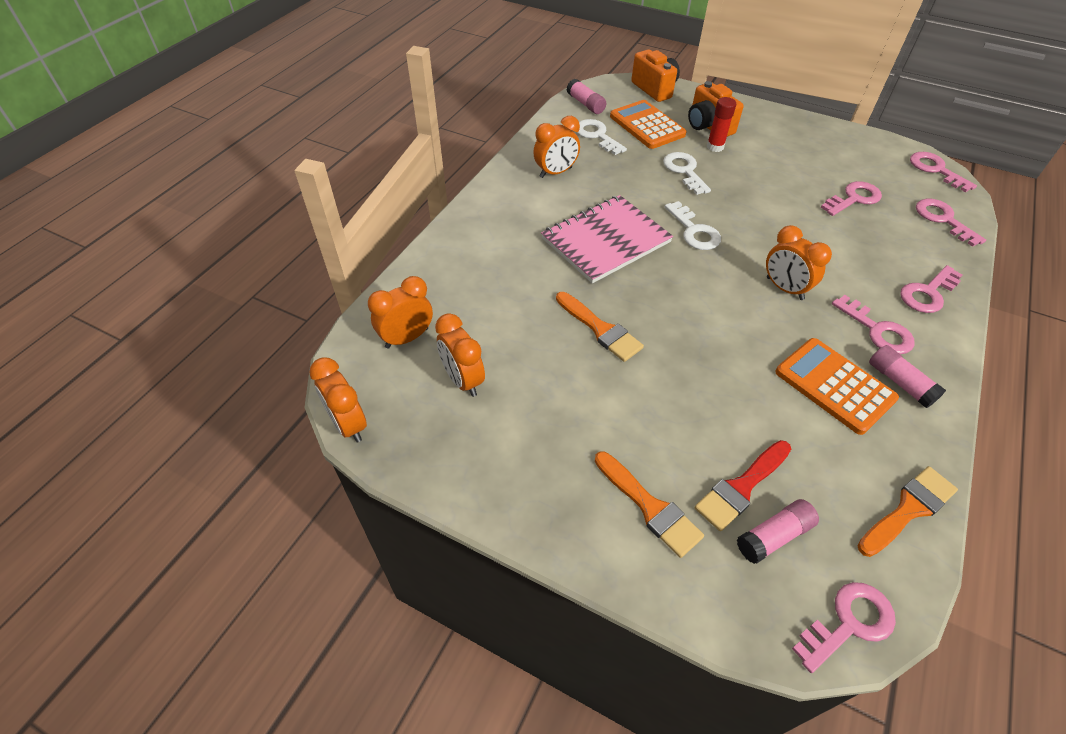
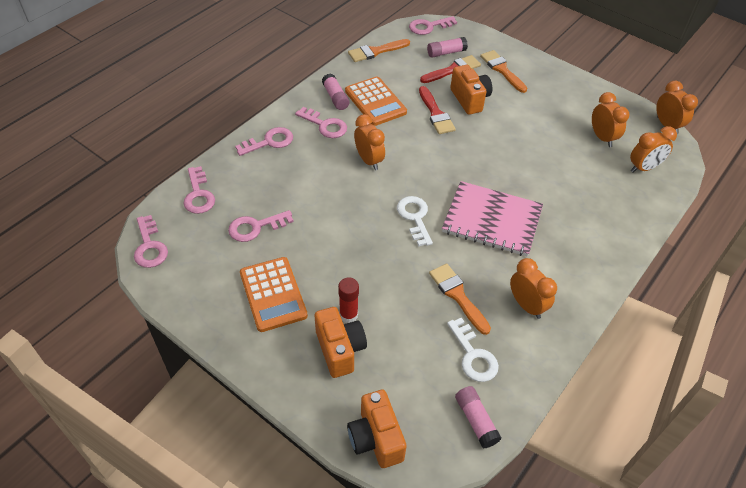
camera: 170 degrees left, 0 degrees up
orange clock [533,116,580,178] -> orange clock turned 75 degrees clockwise [510,258,557,319]
pink notebook [541,195,673,283] -> pink notebook turned 45 degrees clockwise [442,181,543,256]
orange brush [556,292,644,362] -> orange brush moved to [429,264,491,335]
orange calculator [610,100,687,149] -> orange calculator moved to [240,257,308,332]
white key [663,152,711,195] -> none
pink key [832,295,914,354] -> pink key turned 150 degrees clockwise [295,107,347,138]
none -> red brush [419,86,456,134]
none -> orange camera [450,65,492,115]

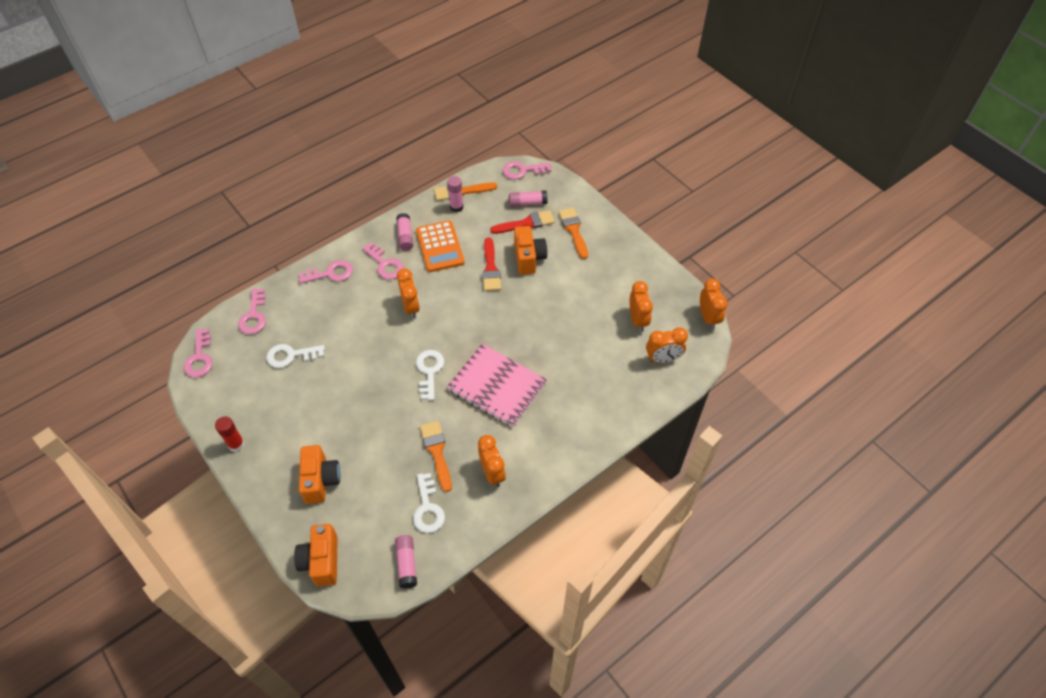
camera: 15 degrees right, 5 degrees up
pink key [228,210,294,242] -> white key [266,344,325,368]
orange calculator [240,257,308,332] -> none
red glue stick [338,277,359,323] -> red glue stick moved to [215,416,245,452]
none -> pink glue stick [447,176,463,212]

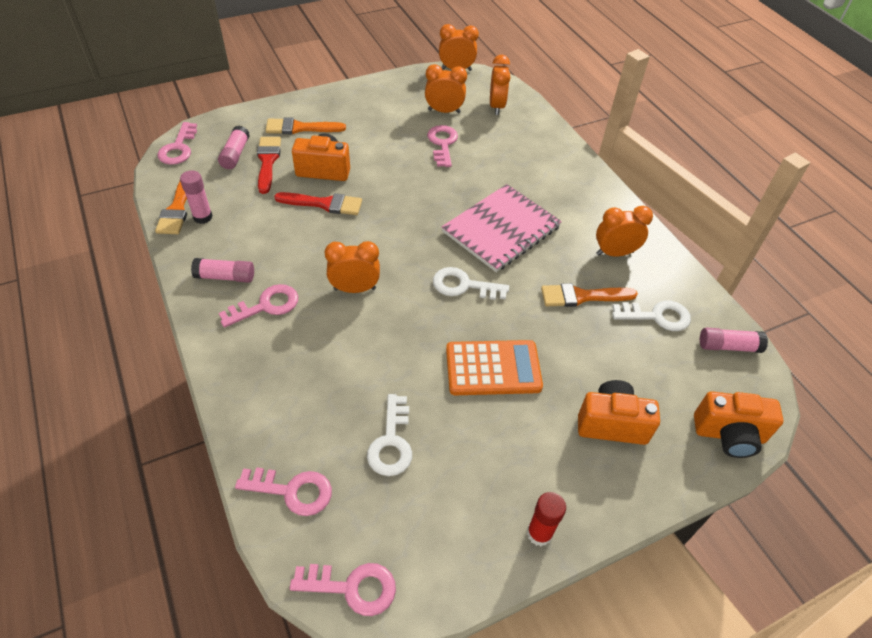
camera: 80 degrees left, 5 degrees down
pink key [299,260,353,284] -> pink key moved to [427,125,458,167]
orange calculator [416,220,464,272] -> orange calculator moved to [446,340,543,395]

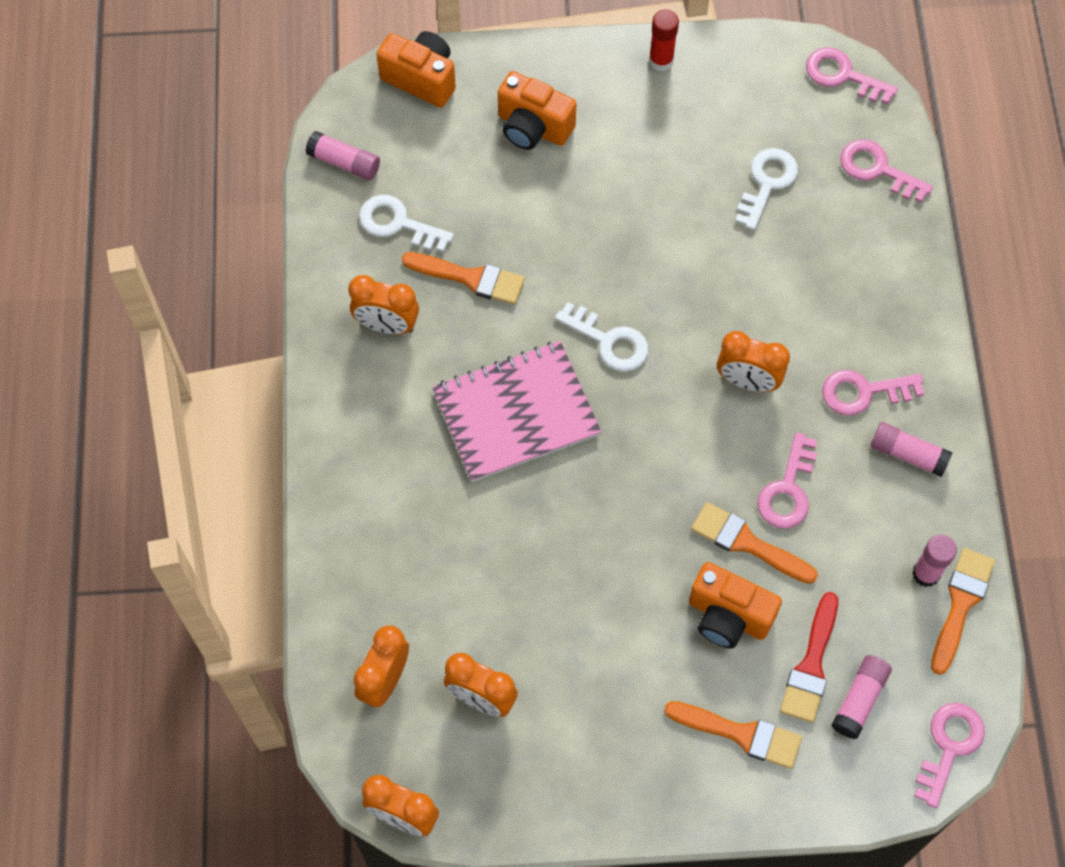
camera: 155 degrees left, 15 degrees up
red brush [274,192,362,215] -> orange brush [691,502,818,584]
pink key [427,125,458,167] -> pink key moved to [757,432,817,529]
orange calculator [446,340,543,395] -> none

